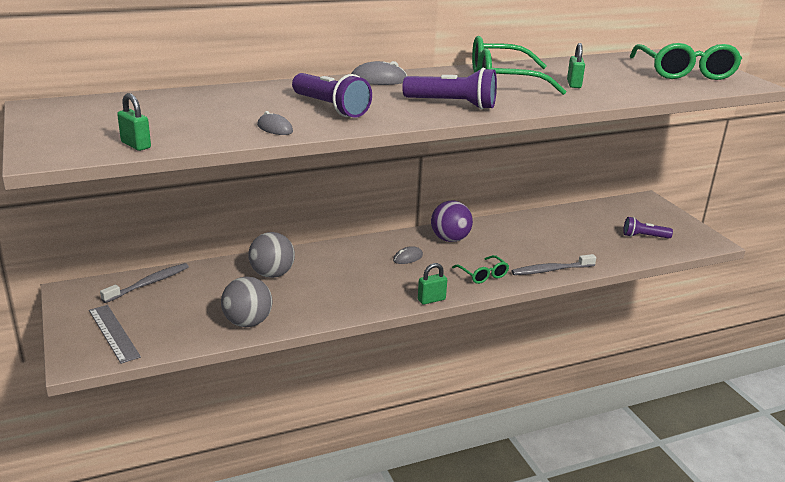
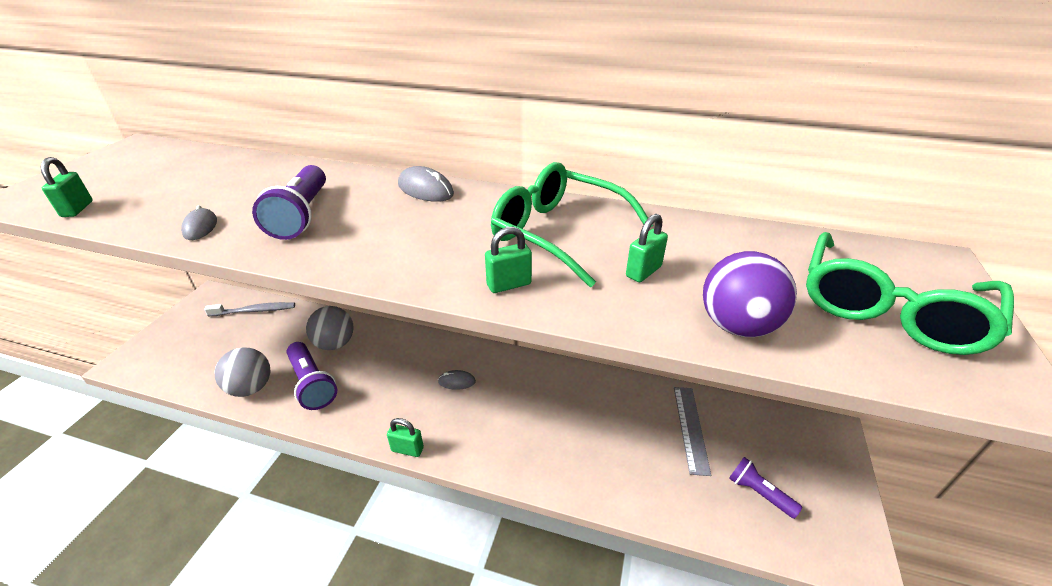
camera: 40 degrees right, 10 degrees up
grey ruler [89,305,141,364] -> grey ruler moved to [674,387,711,476]
purple flashlight [402,68,497,109] -> purple flashlight moved to [287,342,337,410]
purple ball [431,200,473,242] -> purple ball moved to [703,251,797,337]
green glasses [452,255,509,284] -> none
grey toothbrush [511,254,596,275] -> none
none -> green padlock [485,227,532,293]

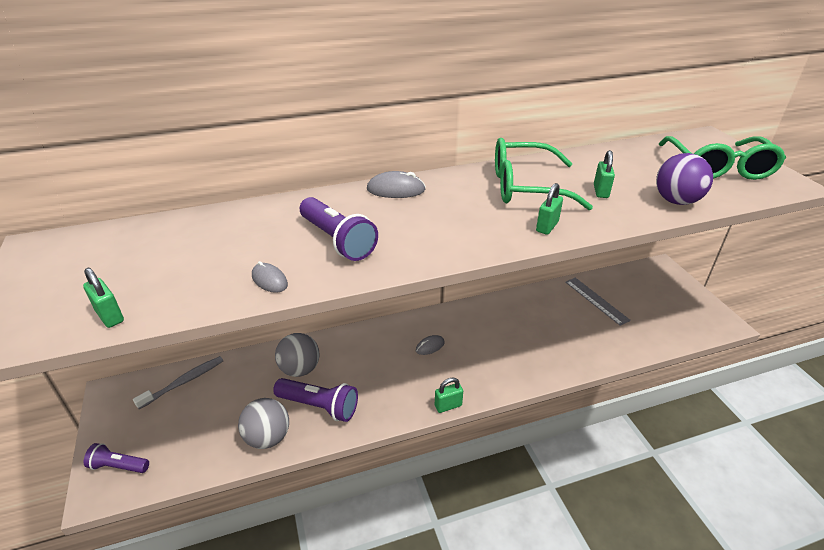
camera: 35 degrees left, 0 degrees up
purple flashlight [729,457,802,519] -> purple flashlight moved to [84,443,149,473]

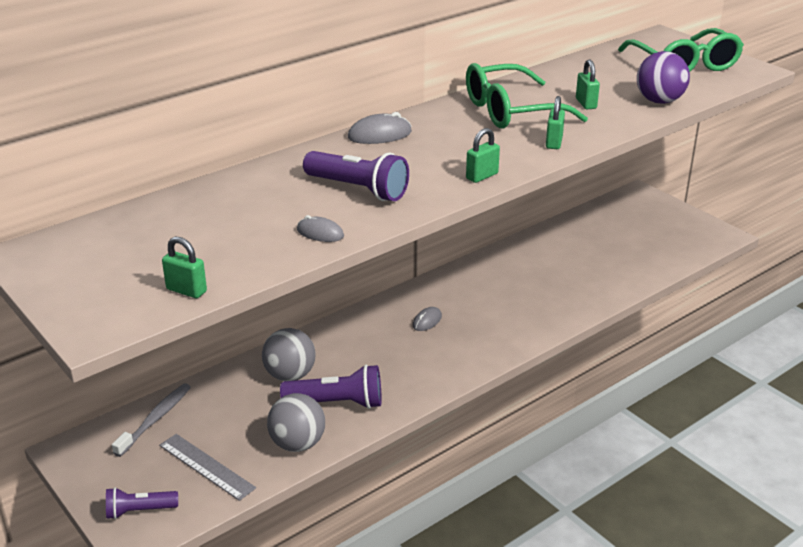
camera: 20 degrees left, 5 degrees down
green padlock [435,377,463,413] -> green padlock moved to [466,128,500,183]
grey ruler [565,278,631,326] -> grey ruler moved to [159,434,256,501]

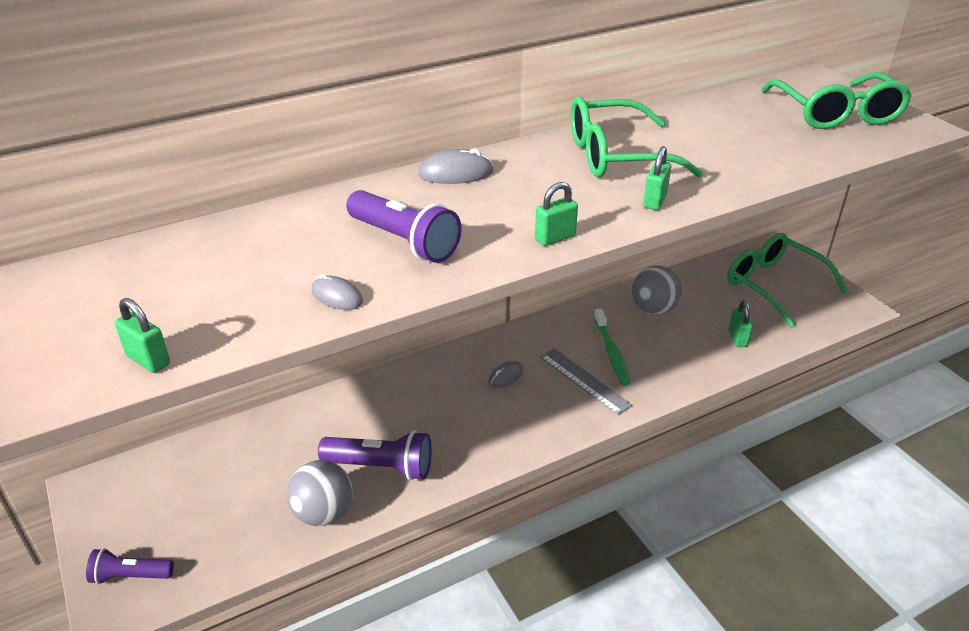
camera: 10 degrees right, 5 degrees up
grey toothbrush [112,383,191,457] -> none
grey ruler [159,434,256,501] -> grey ruler moved to [540,348,633,415]
grey ball [262,328,316,381] -> grey ball moved to [632,265,682,315]
green padlock [576,59,600,109] -> green padlock moved to [728,300,753,347]
purple ball [637,51,690,104] -> none
none -> green toothbrush [594,309,631,386]
none -> green glasses [727,233,848,327]

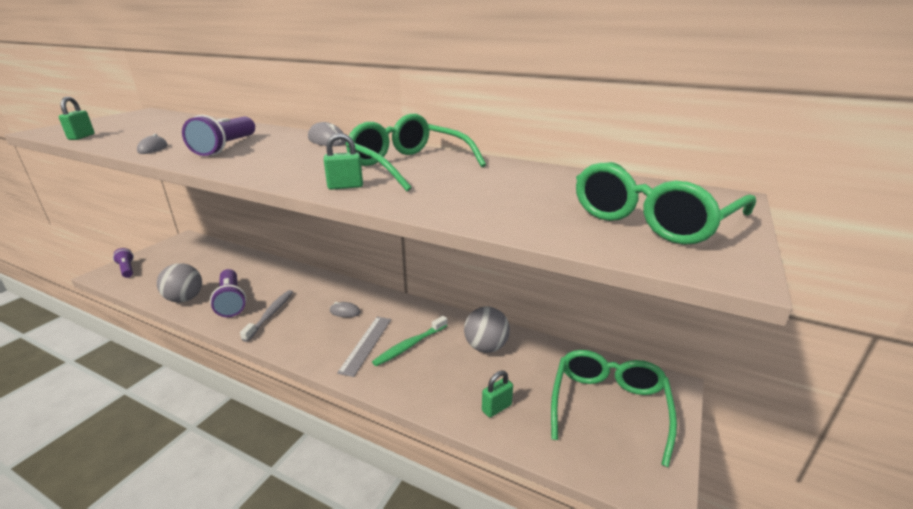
camera: 55 degrees right, 10 degrees down
green padlock [535,182,578,246] -> none
none -> grey toothbrush [240,290,293,342]

